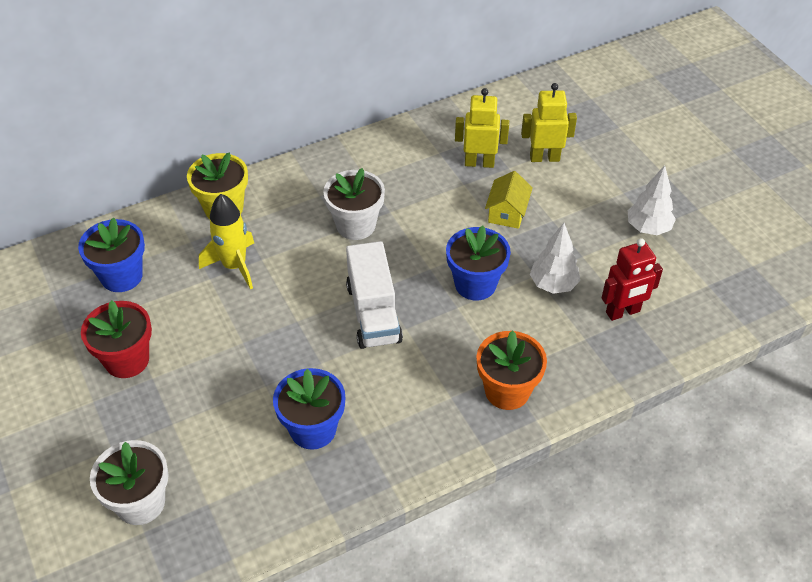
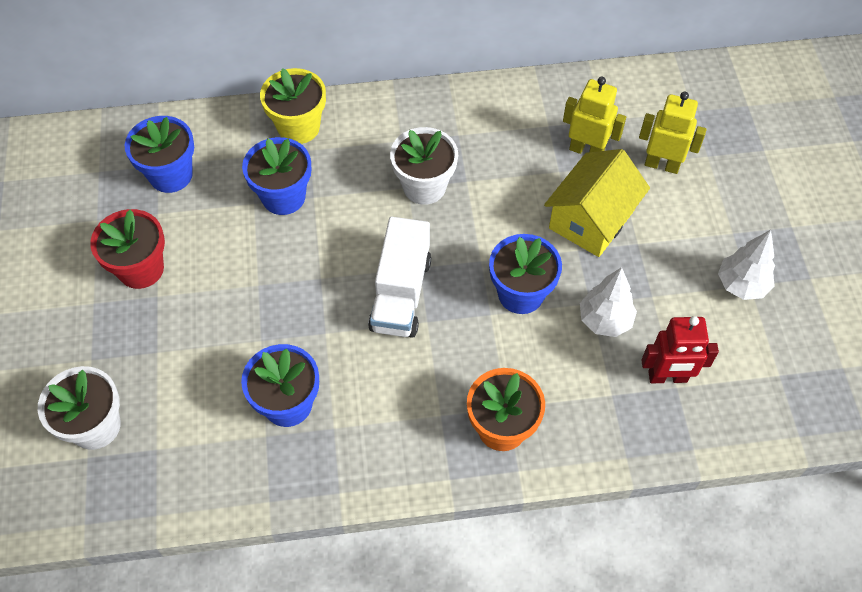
camera: 20 degrees right, 10 degrees up
yellow rocket [199,194,254,289] -> blue flower pot [242,137,311,215]
yellow house [485,171,533,229] -> yellow house [544,149,650,257], size x1.65

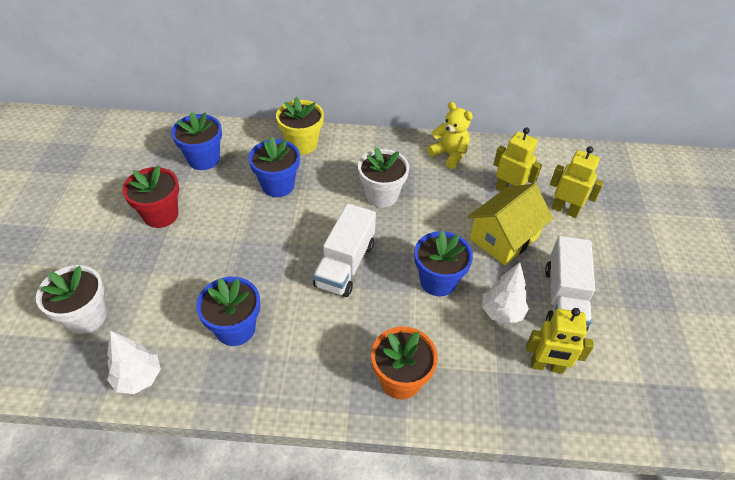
camera: 10 degrees right, 10 degrees down
red robot [641,316,719,383] -> yellow robot [526,308,594,374]
white tree [718,230,775,300] -> white tree moved to [107,331,161,394]
none -> yellow teddy bear [427,102,473,169]
none -> white truck [545,236,595,331]

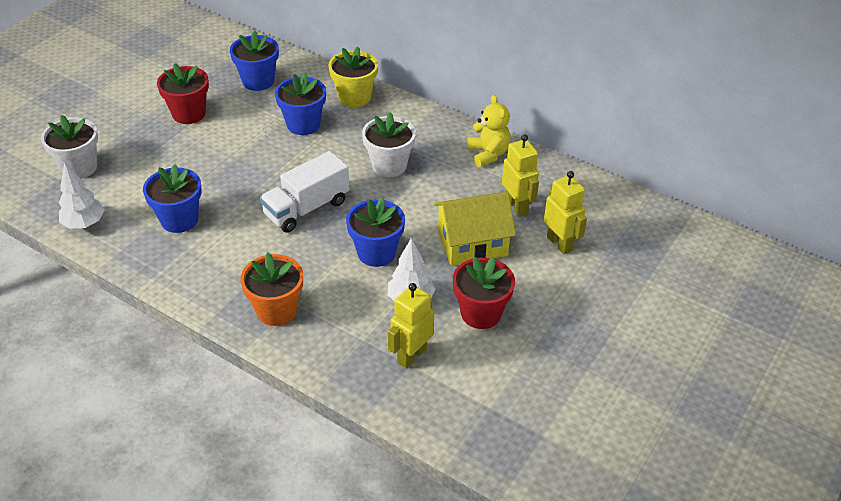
camera: 30 degrees right, 5 degrees down
yellow robot [526,308,594,374] -> yellow robot turned 90 degrees clockwise [388,283,434,369]
white truck [545,236,595,331] -> red flower pot [453,257,515,329]

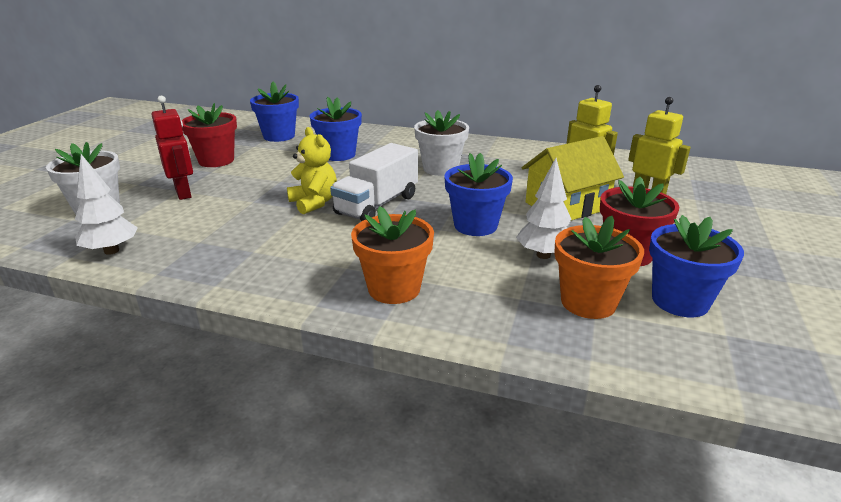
camera: 15 degrees left, 15 degrees down
blue flower pot [143,164,202,233] -> blue flower pot moved to [649,215,744,317]
yellow flower pot [329,47,378,107] -> none
yellow robot [388,283,434,369] -> orange flower pot [554,215,644,319]
yellow teddy bear [467,95,511,167] -> yellow teddy bear moved to [287,127,337,214]
none -> red robot [151,96,193,200]

